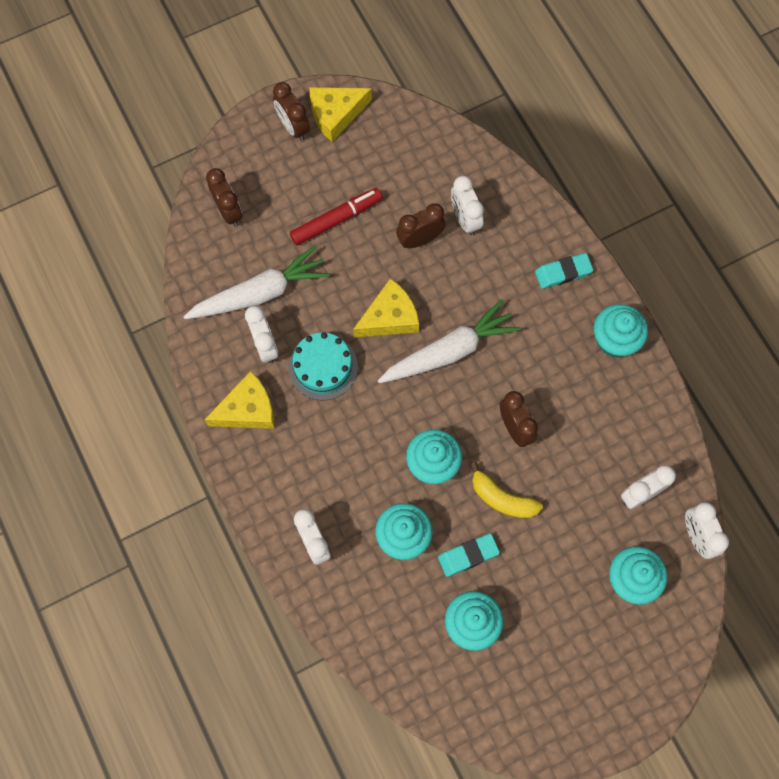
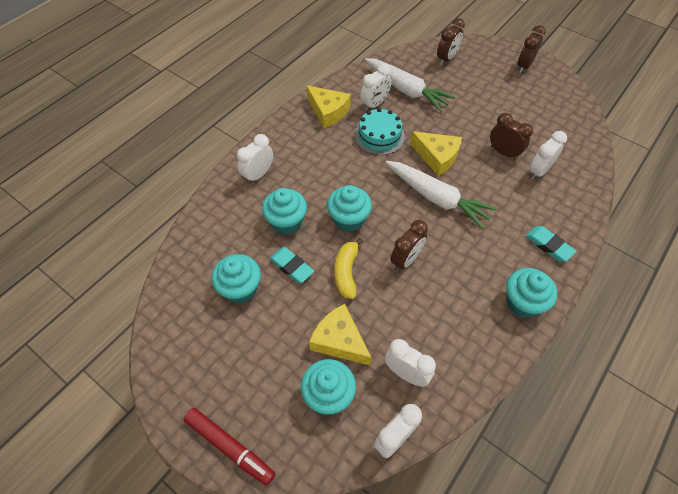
camera: 65 degrees right, 15 degrees down
red marker [290,188,382,245] -> red marker moved to [184,408,275,486]
yellow cheese [309,87,372,142] -> yellow cheese moved to [309,304,372,366]

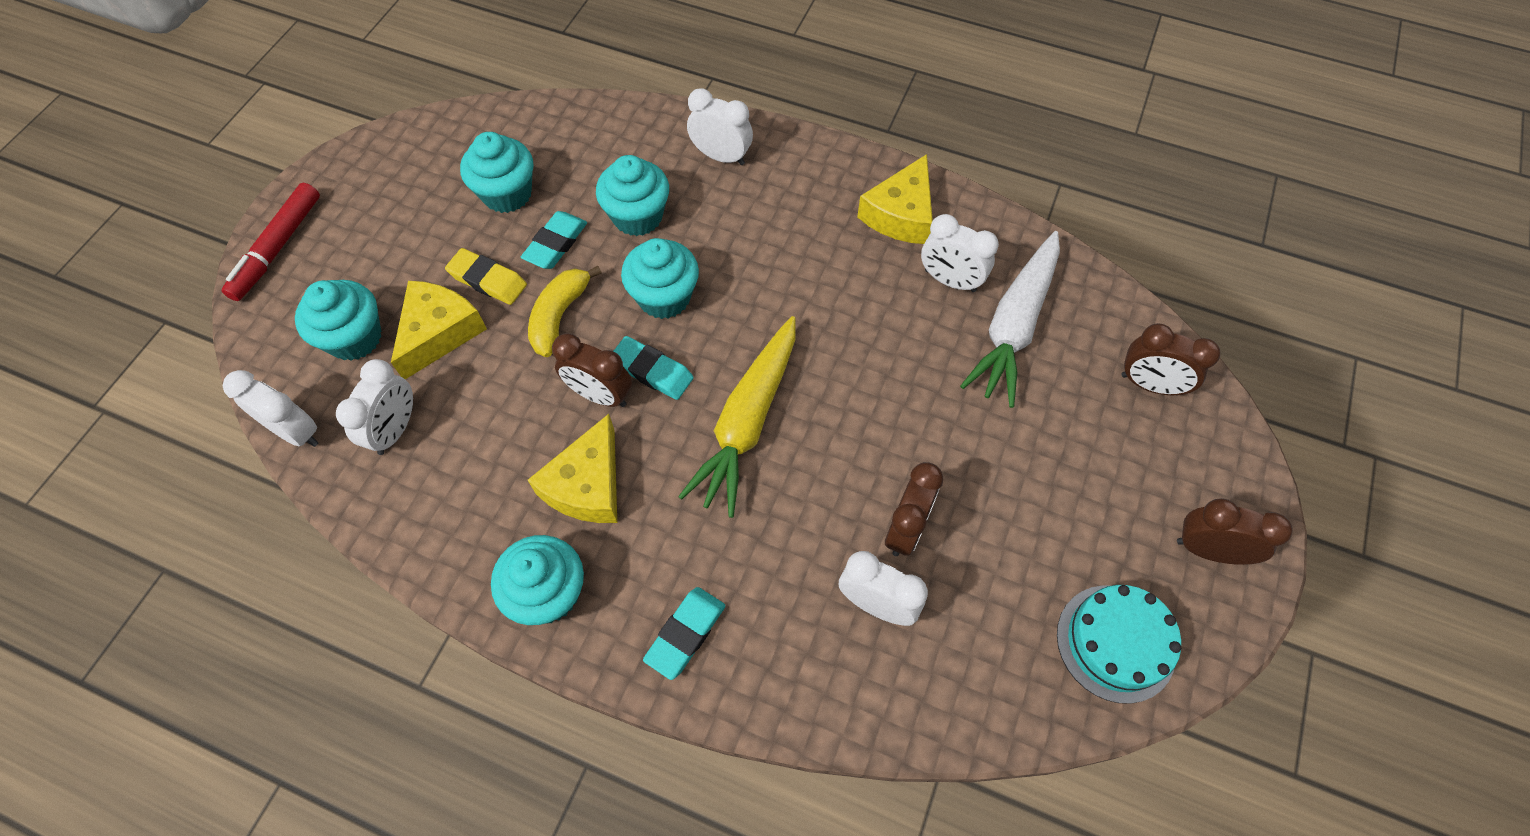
camera: 75 degrees right, 5 degrees up
yellow banana [334,237,363,299] -> yellow banana turned 60 degrees counterclockwise [528,266,602,357]
turquoise cake [354,108,405,155] -> turquoise cake moved to [1057,585,1181,704]
white carrot [386,161,497,229] -> yellow carrot [678,316,795,518]
yellow cheese [410,131,462,176] -> yellow cheese moved to [528,414,617,523]
none -> yellow eraser [445,248,527,305]
none -> turquoise eraser [614,336,694,400]

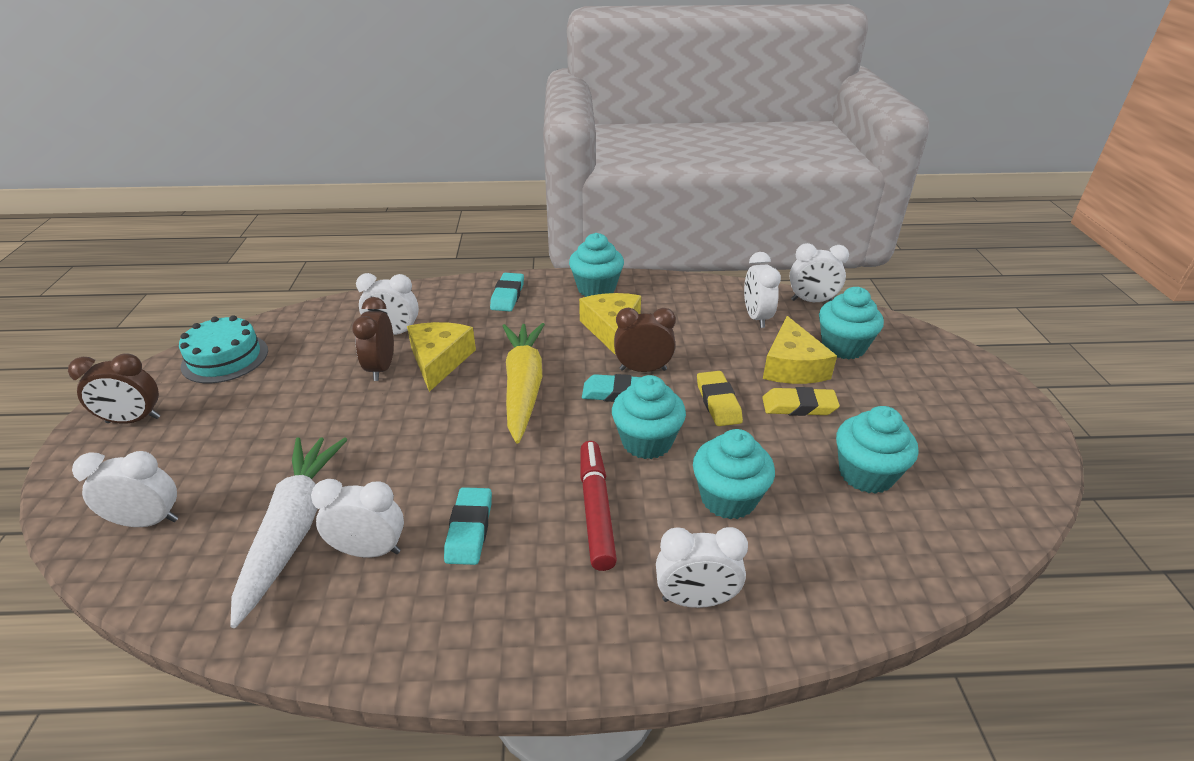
camera: 155 degrees right, 25 degrees down
red marker [222,183,320,301] -> red marker moved to [580,441,617,571]
turquoise eraser [521,211,587,269] -> turquoise eraser moved to [444,487,492,565]
yellow banana [528,266,602,357] -> yellow eraser [697,371,743,426]
yellow cheese [857,154,933,244] -> yellow cheese moved to [407,322,476,392]
brown clock [1122,323,1220,396] -> white clock [72,451,178,527]

